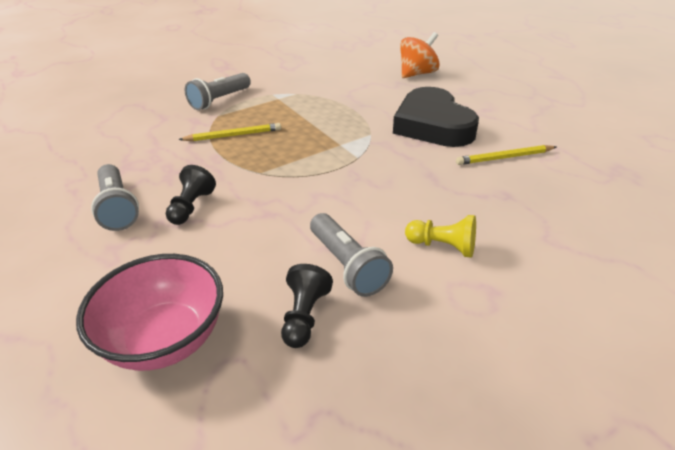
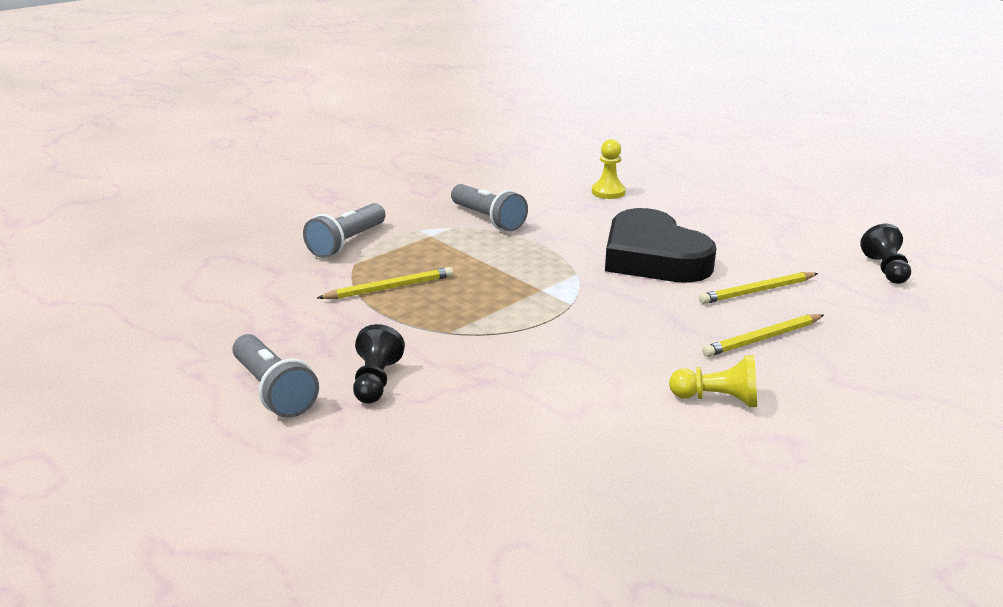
camera: 10 degrees left, 10 degrees down
pink bowl [76,254,223,371] -> none
black pawn [281,264,333,348] -> black pawn moved to [860,224,911,284]
grey flashlight [310,213,393,297] -> grey flashlight moved to [451,184,528,231]
orange spinning top [400,32,440,78] -> yellow pawn [592,139,626,199]
none -> yellow pencil [702,314,824,357]

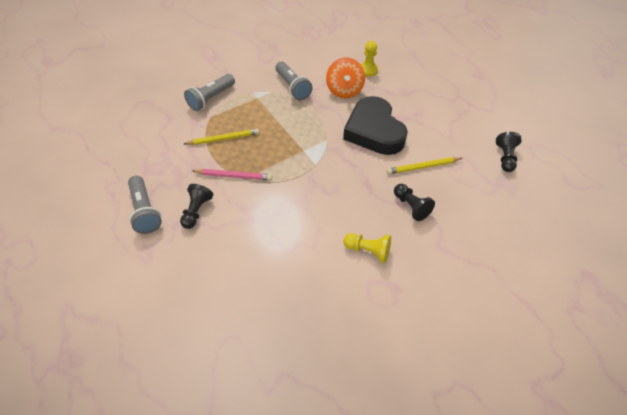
camera: 10 degrees right, 25 degrees up
yellow pencil [702,314,824,357] -> black pawn [394,184,435,221]
none -> pink pencil [193,169,272,180]
none -> orange spinning top [326,57,365,98]

